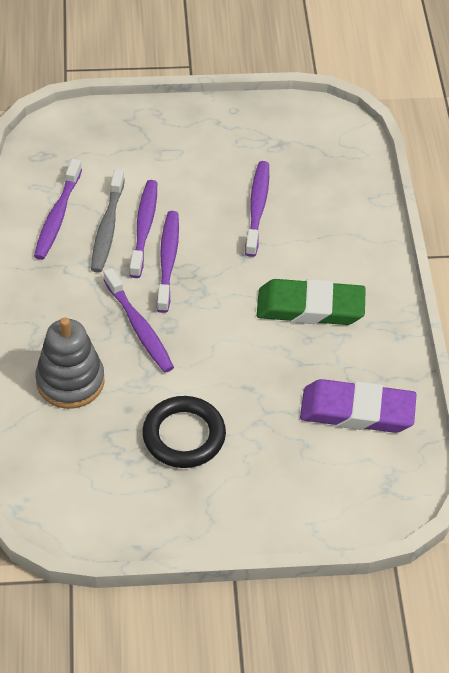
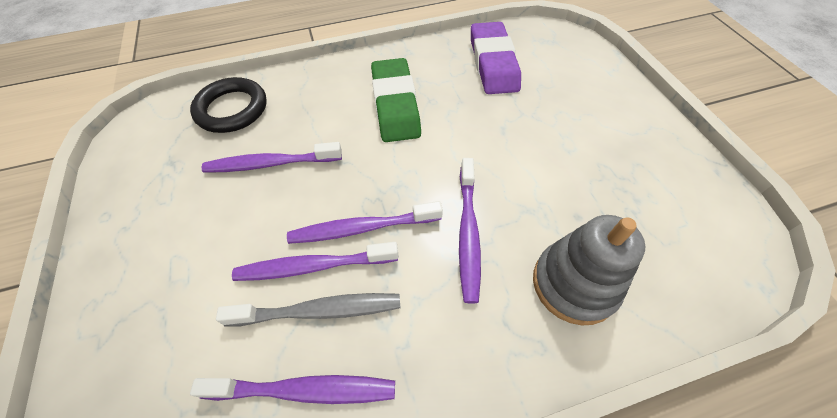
camera: 100 degrees left, 5 degrees up
purple toothbrush [103,268,174,373] -> purple toothbrush turned 135 degrees clockwise [459,158,481,304]
black ring [142,396,226,468] -> black ring moved to [190,77,267,133]

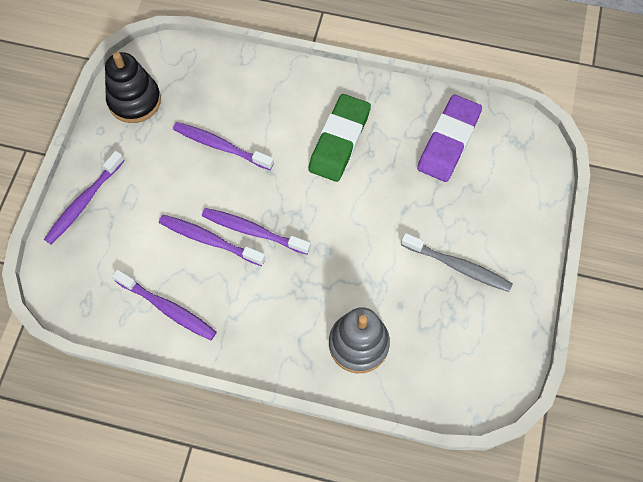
camera: 30 degrees right, 10 degrees up
black ring [190,77,267,133] -> none
grey toothbrush [216,293,400,327] -> grey toothbrush moved to [401,233,513,292]
purple toothbrush [459,158,481,304] -> purple toothbrush moved to [44,151,125,244]
none -> black stacking toy [105,52,161,123]

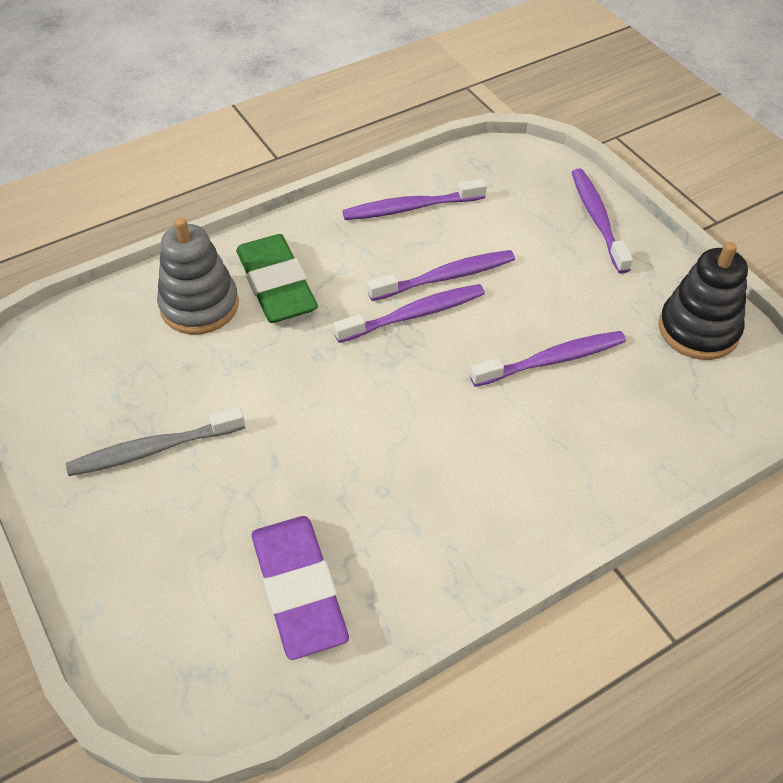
camera: 135 degrees right, 15 degrees down
green eraser [308,94,371,182] -> green eraser moved to [236,234,318,323]

